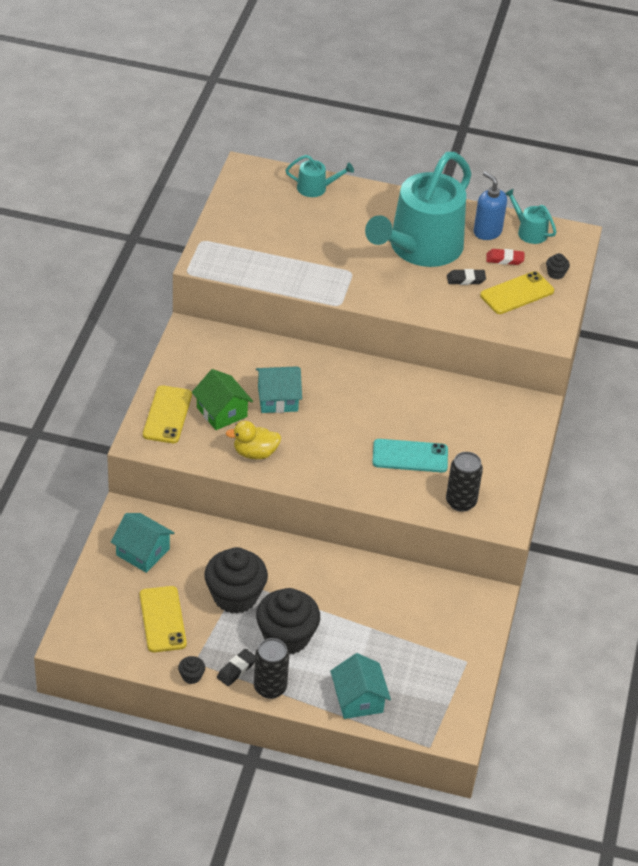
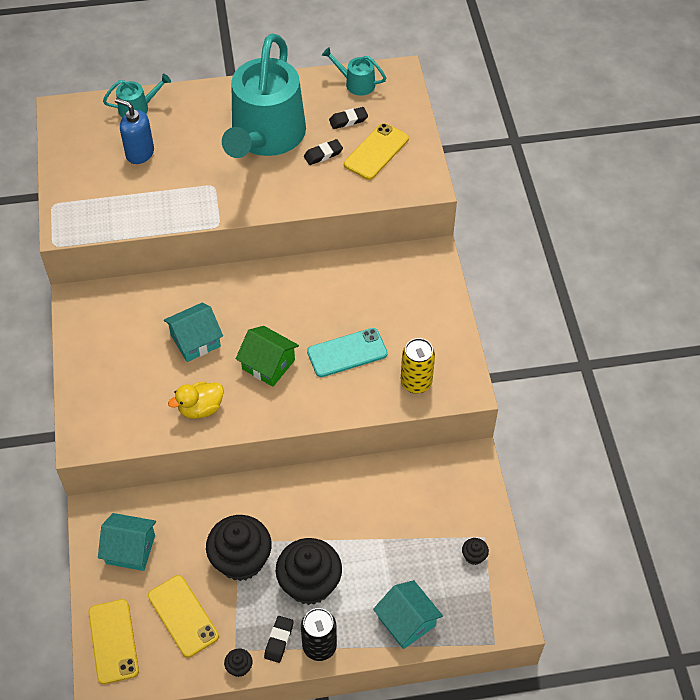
camera: 20 degrees left, 10 degrees up
yellow phone [143,385,192,443] -> yellow phone moved to [88,599,139,684]
green house [192,369,253,430] -> green house moved to [236,326,299,387]
black can [446,452,483,512] -> yellow can [401,338,435,394]
blue soap dispenser [474,172,507,240] -> blue soap dispenser moved to [115,98,154,164]
red eraser [486,249,524,265] -> black eraser [329,107,368,129]
black cupcake [546,253,570,279] -> black cupcake moved to [462,538,489,565]

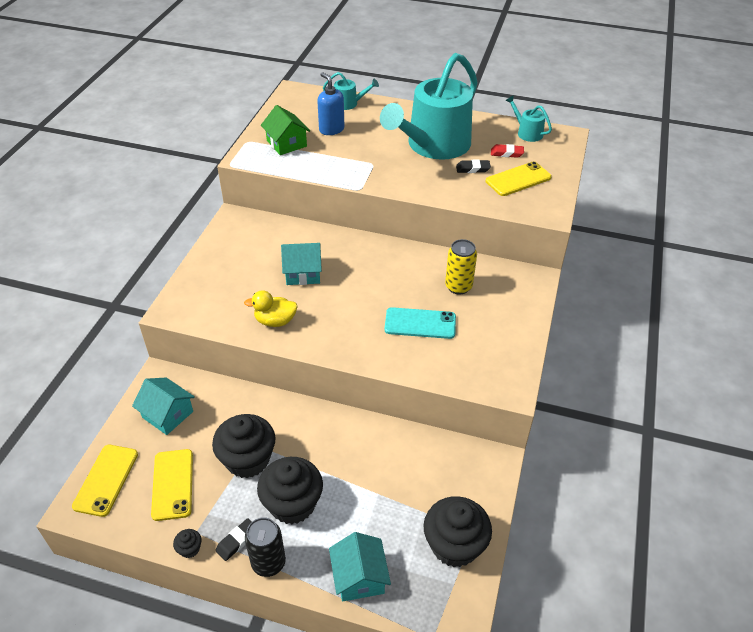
camera: 25 degrees right, 10 degrees down
green house [236,326,299,387] -> green house moved to [261,105,310,155]
black eraser [329,107,368,129] -> red eraser [491,144,524,158]
yellow can [401,338,435,394] -> yellow can moved to [445,239,477,295]
black cupcake [462,538,489,565] -> black cupcake [424,496,492,567], size x2.42

